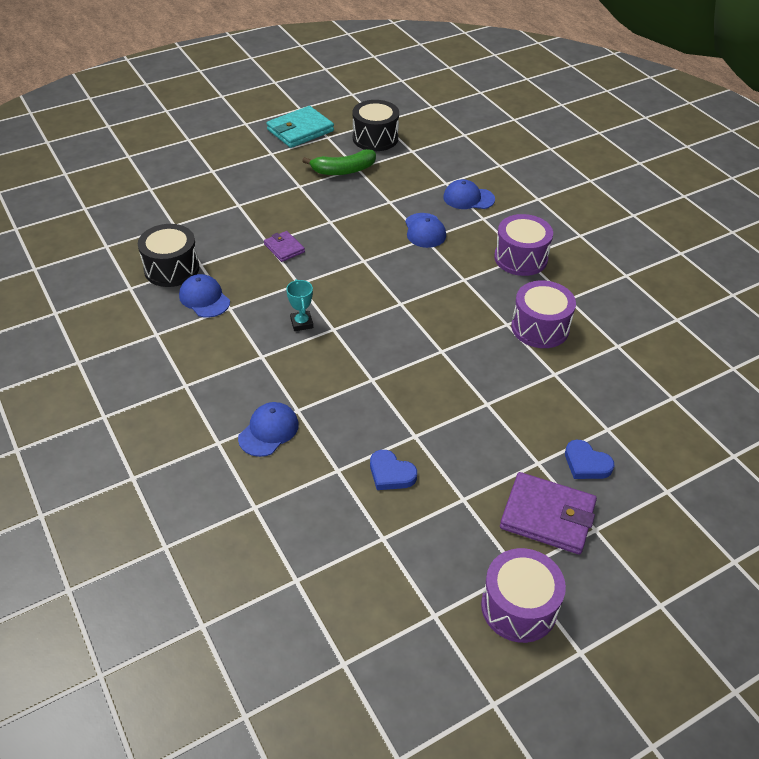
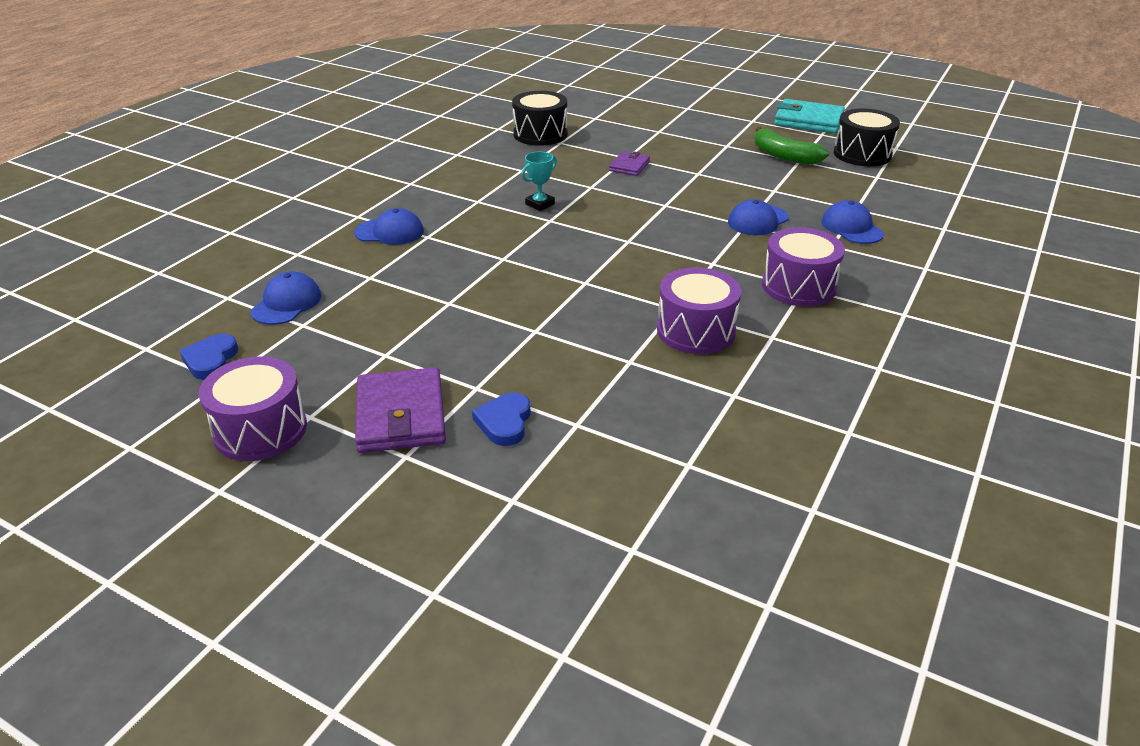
camera: 60 degrees right, 10 degrees down
blue cap [179,274,230,318] -> blue cap moved to [250,271,321,325]
blue heart [370,450,417,490] -> blue heart moved to [179,334,238,380]

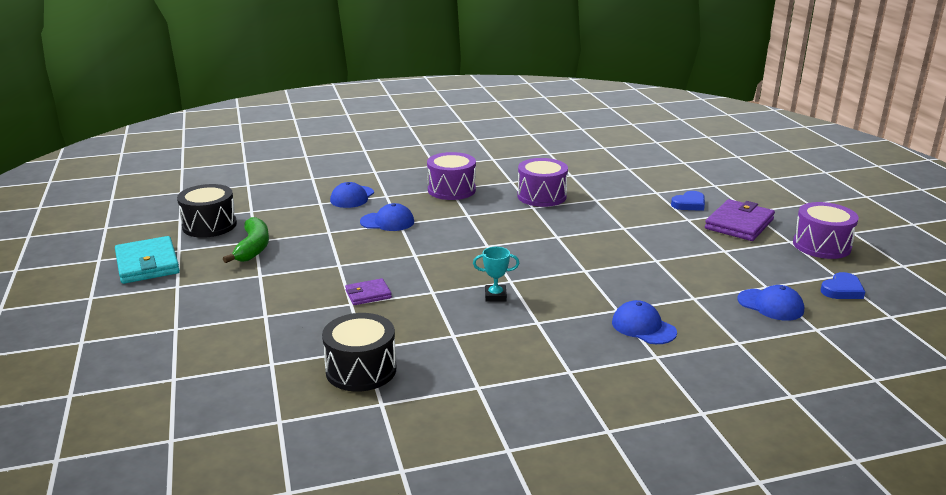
camera: 135 degrees left, 10 degrees down
blue cap [250,271,321,325] -> blue cap turned 120 degrees counterclockwise [737,285,804,321]

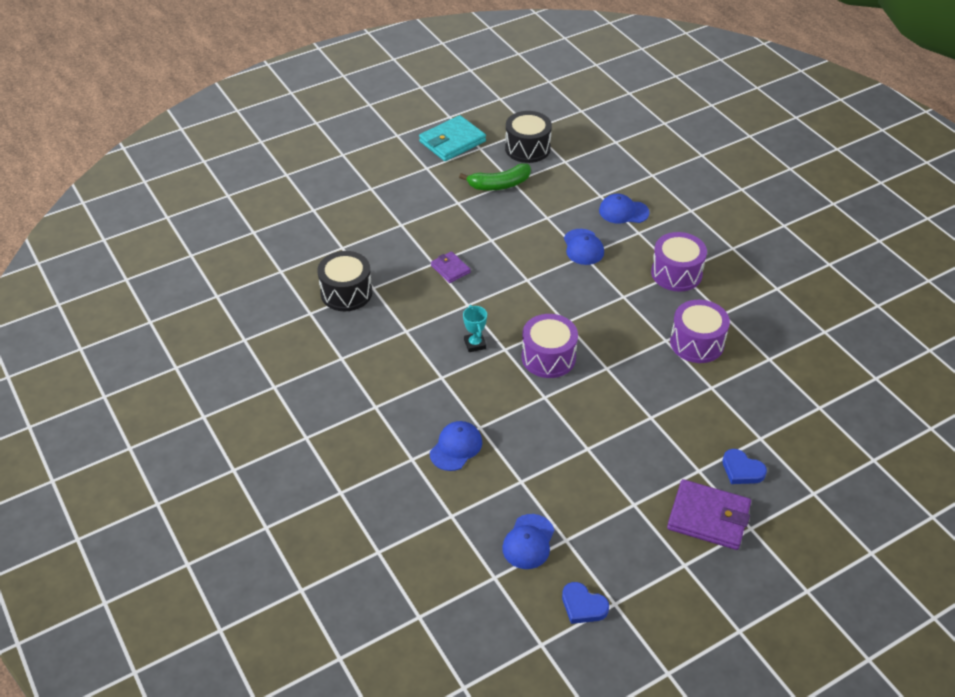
camera: 75 degrees right, 20 degrees up
purple drum [793,202,859,259] -> purple drum moved to [522,314,578,378]

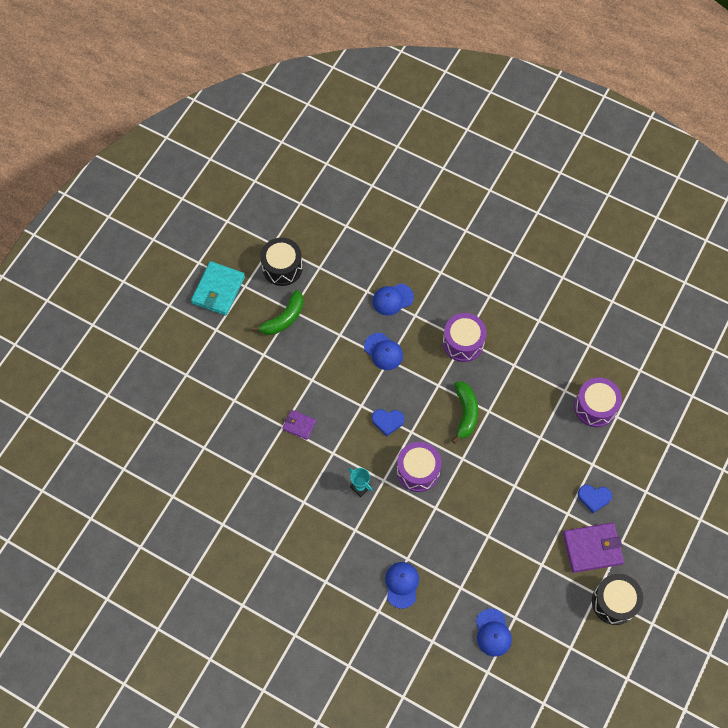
camera: 30 degrees left, 20 degrees up
black drum [317,251,372,311] -> black drum moved to [592,574,643,625]
blue heart [562,582,609,624] -> blue heart moved to [372,409,404,436]
purple drum [670,300,730,363] -> purple drum moved to [574,378,622,427]
none -> green banana [452,381,478,444]

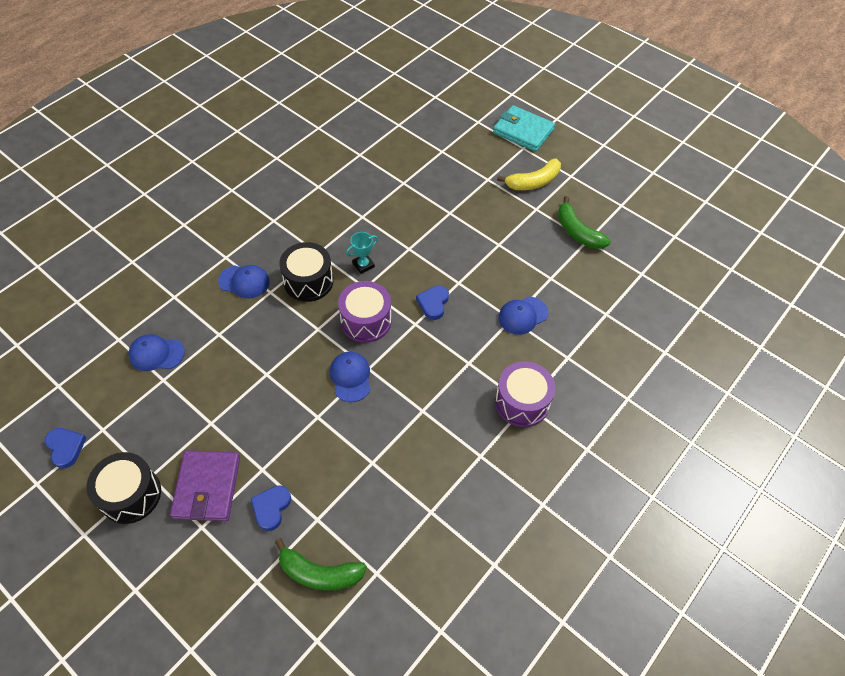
camera: 100 degrees right, 10 degrees down
turquoise wallet [191,261,245,316] -> turquoise wallet moved to [493,105,555,152]
black drum [260,238,303,286] -> black drum moved to [279,242,333,302]
purple wallet [282,410,316,440] -> none
blue cap [373,283,414,315] -> blue cap moved to [330,352,370,402]
green banana [452,381,478,444] -> green banana moved to [275,538,367,591]
purple drum [574,378,622,427] -> none
none -> blue heart [45,428,86,468]
none -> yellow banana [497,158,561,190]

